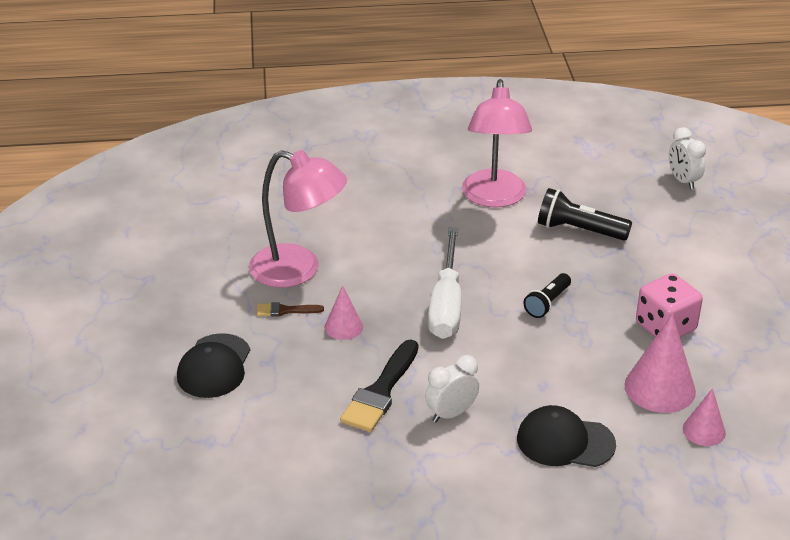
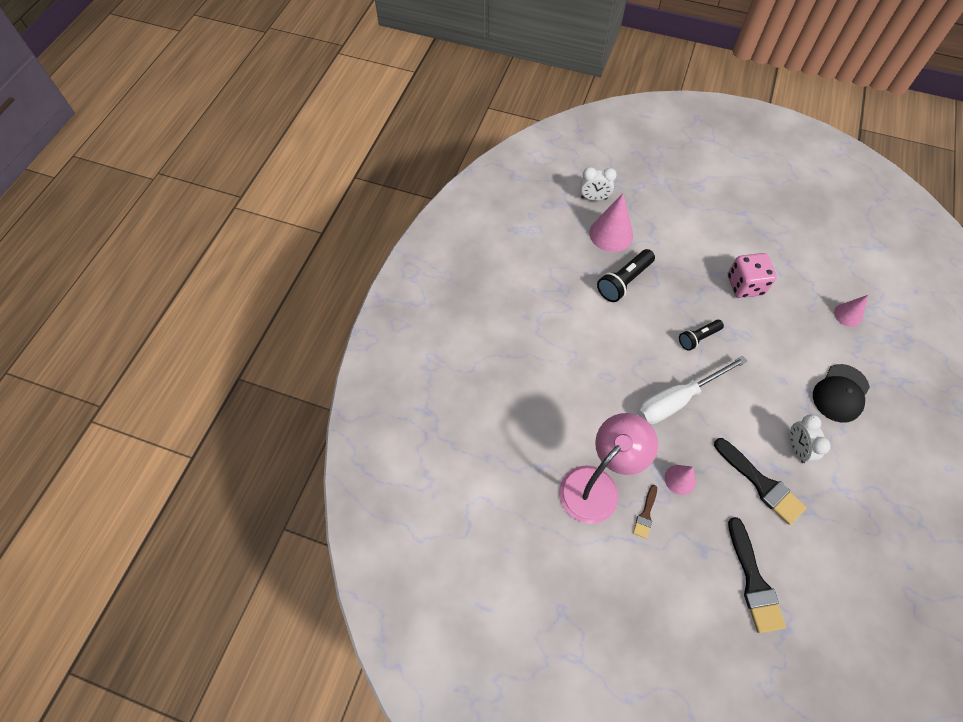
camera: 65 degrees left, 25 degrees up
black cap [177,333,250,398] -> none
white screwdriver [428,227,461,339] -> white screwdriver turned 120 degrees clockwise [637,356,748,425]
pink lamp [462,79,532,207] -> none
black flashlight [523,273,571,318] -> black flashlight turned 90 degrees clockwise [679,320,724,351]
pink cone [624,314,696,413] -> pink cone moved to [589,193,633,252]
none -> black brush [728,517,786,633]

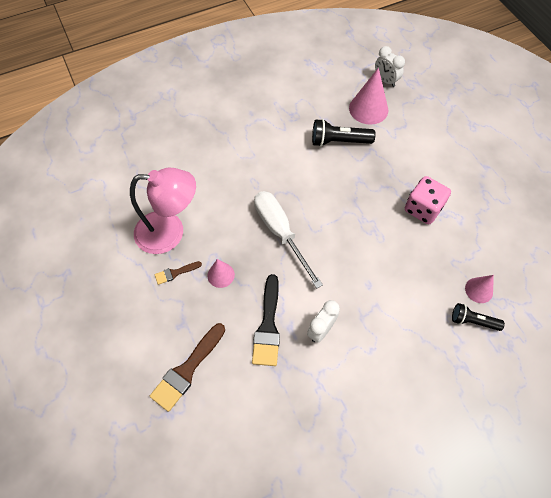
camera: 45 degrees right, 0 degrees up
white screwdriver [637,356,748,425] -> white screwdriver turned 45 degrees clockwise [254,191,323,288]
black flashlight [679,320,724,351] -> black flashlight moved to [452,303,505,331]
black brush [728,517,786,633] -> brown brush [150,323,225,412]
black cap [813,364,870,423] -> none

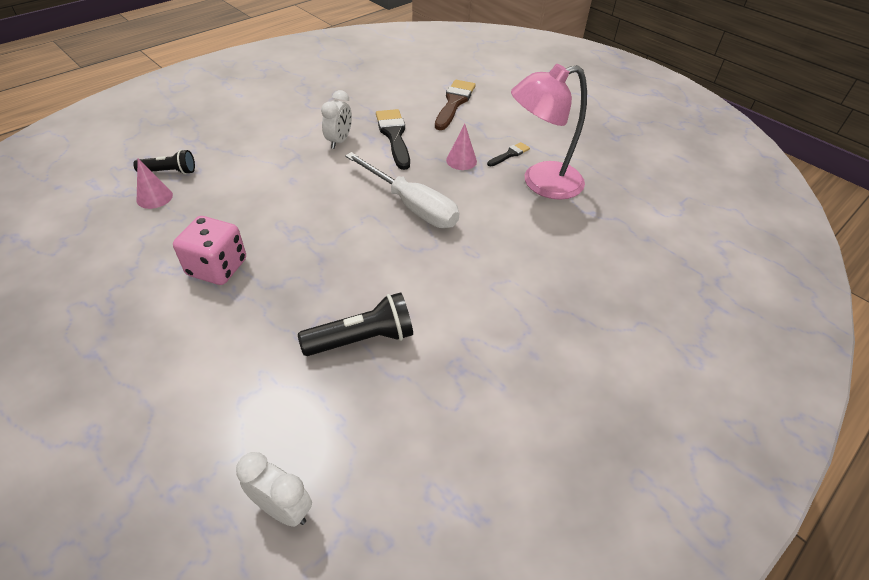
camera: 160 degrees right, 15 degrees down
brown brush [155,261,202,285] -> black brush [487,142,530,166]
pink cone [349,68,388,125] -> none

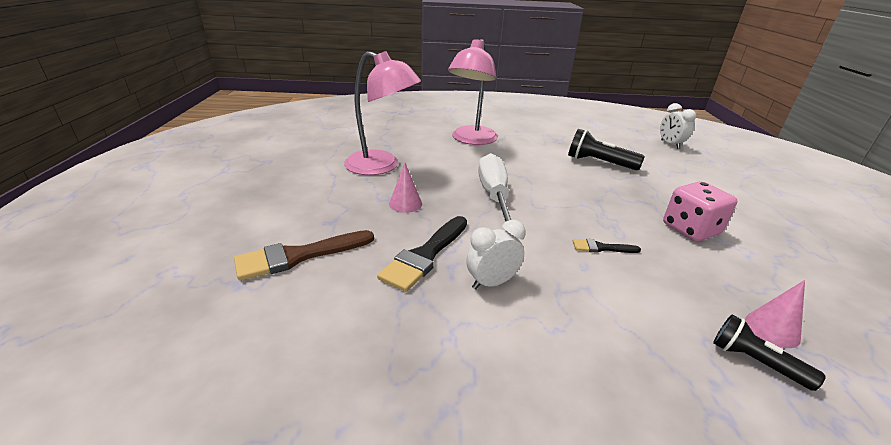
camera: 135 degrees left, 15 degrees down
black brush [487,142,530,166] -> black brush moved to [573,239,641,253]
none -> pink lamp [448,39,498,145]

